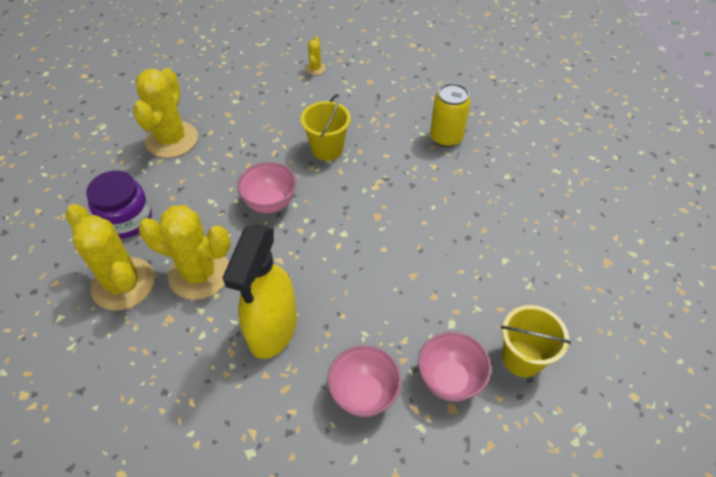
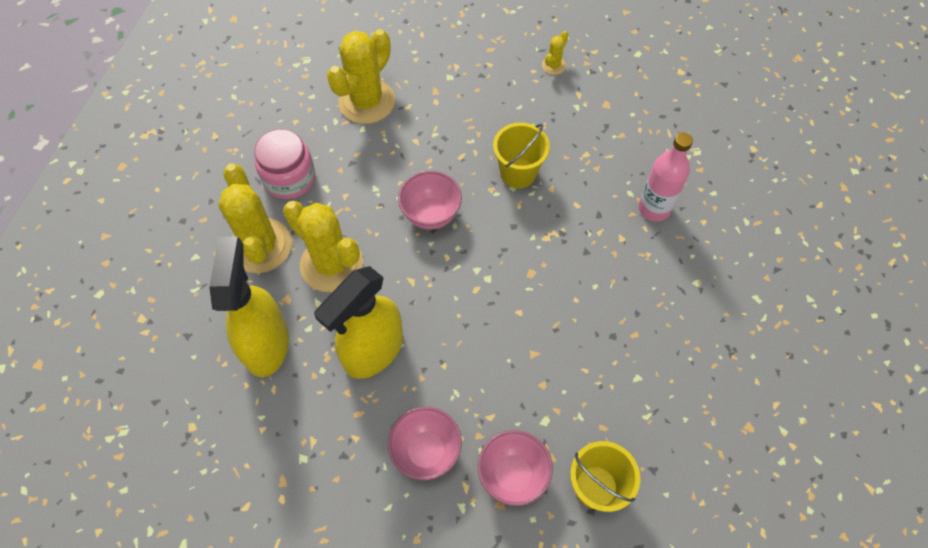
camera: 25 degrees right, 10 degrees up
purple jar [86,171,152,238] -> pink jar [254,129,315,199]
yellow can [430,83,471,147] -> pink bottle [639,132,693,221]
none -> yellow spray bottle [209,237,289,377]

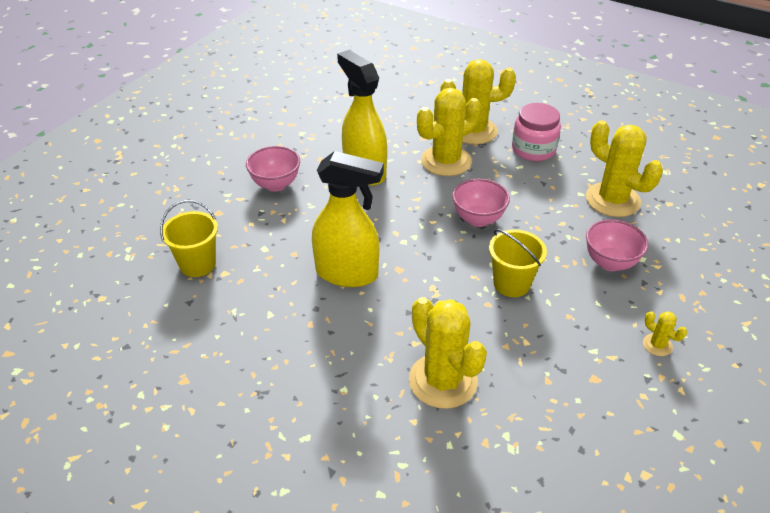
camera: 105 degrees right, 20 degrees down
yellow spray bottle [209,237,289,377] -> yellow spray bottle moved to [312,151,384,287]
pink bowl [478,430,553,506] -> pink bowl moved to [586,219,648,271]
pink bottle [639,132,693,221] -> yellow cactus [409,297,487,409]

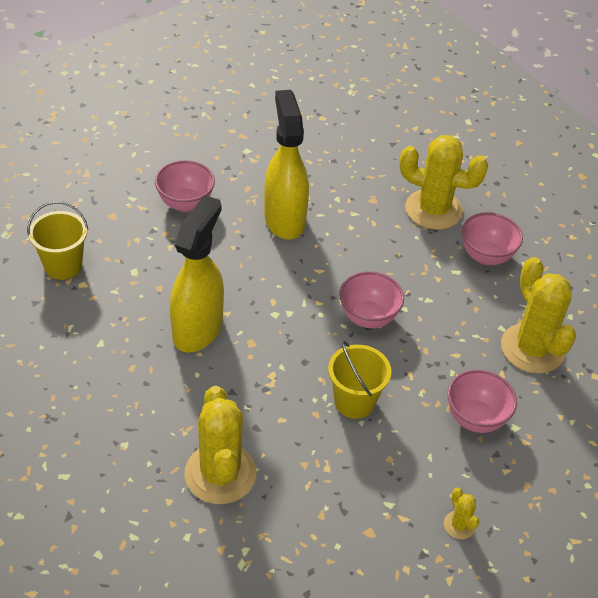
camera: 20 degrees right, 5 degrees up
yellow spray bottle [312,151,384,287] -> yellow spray bottle turned 105 degrees counterclockwise [170,195,224,352]
yellow cactus [417,88,481,176] -> none
pink jar [512,103,561,161] -> pink bowl [462,212,523,265]

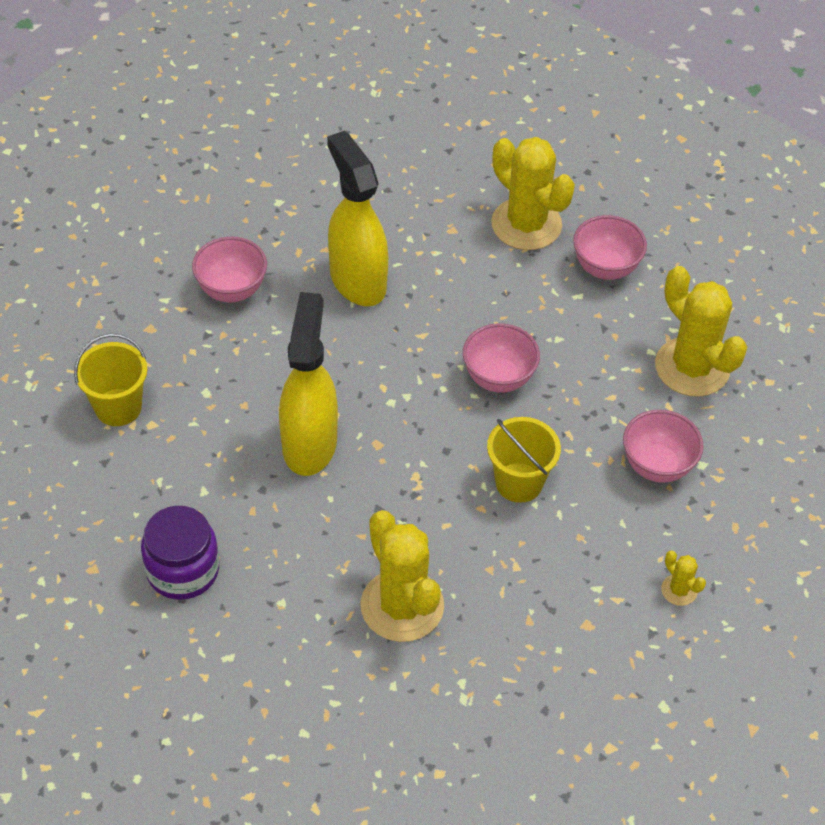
camera: 15 degrees left, 5 degrees up
yellow cactus [399,135,488,230] -> yellow cactus turned 45 degrees clockwise [491,137,575,250]
none -> purple jar [141,506,219,600]

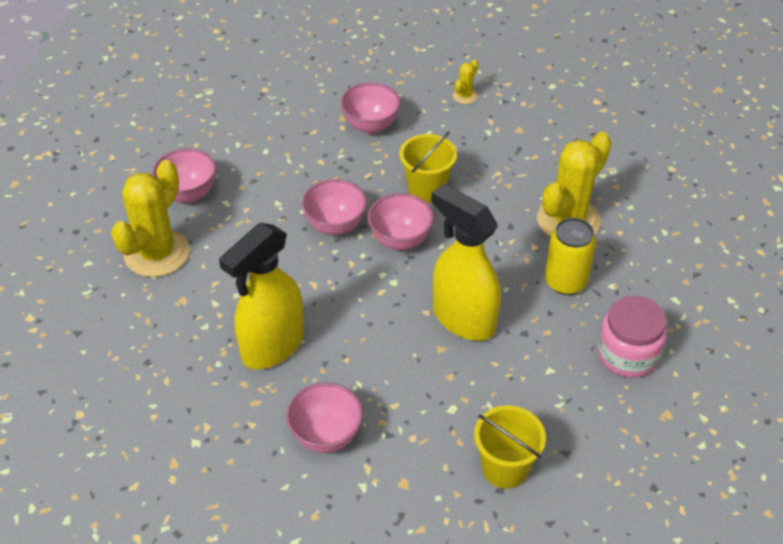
camera: 110 degrees left, 5 degrees down
purple jar [141,506,219,600] -> pink jar [597,296,667,378]
yellow spray bottle [279,292,338,476] -> yellow spray bottle turned 60 degrees clockwise [431,184,501,341]
yellow cactus [655,266,747,397] -> none
none -> pink bowl [368,193,434,250]
none -> yellow can [545,218,596,295]

